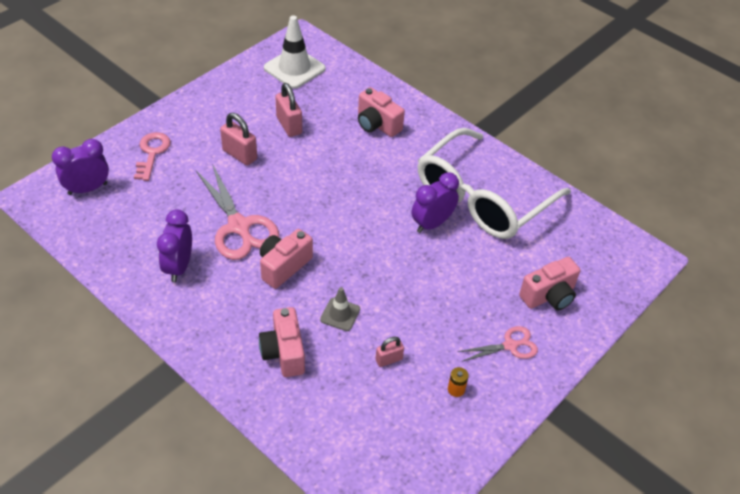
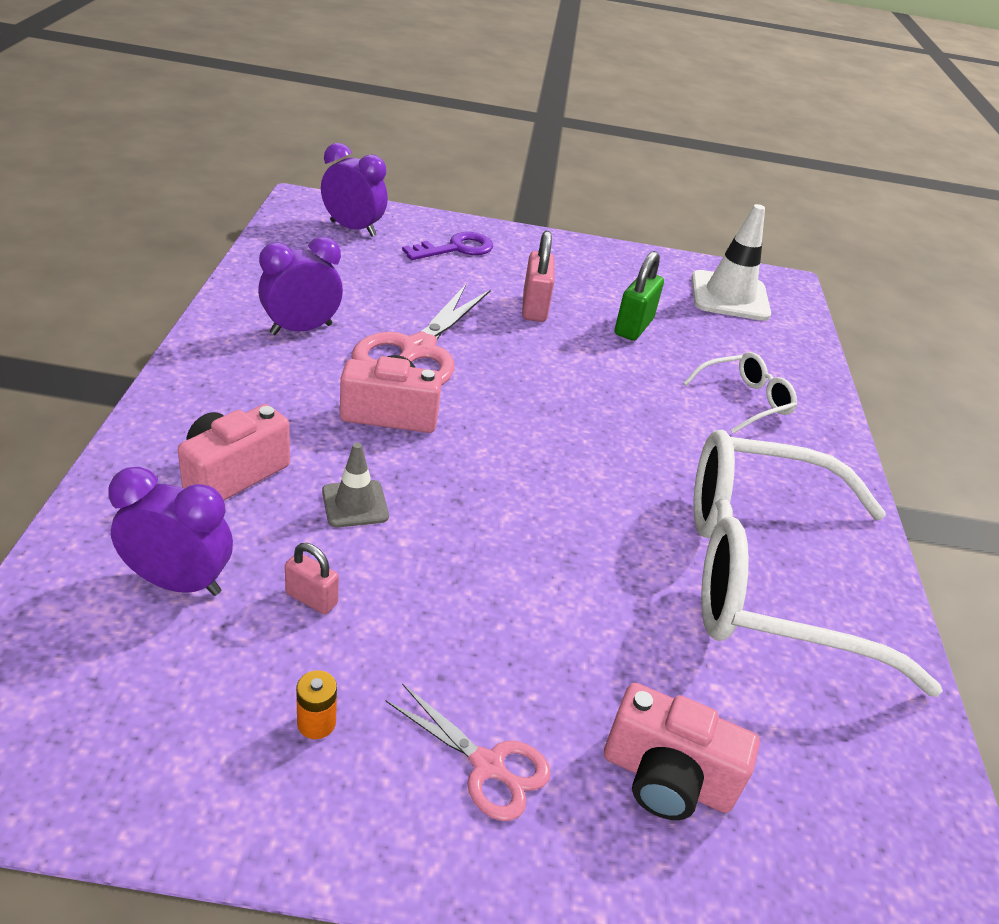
camera: 50 degrees right, 10 degrees down
pink key [134,132,171,181] -> purple key [402,232,493,260]
pink padlock [275,83,302,137] -> green padlock [615,251,664,341]
pink camera [358,87,405,137] -> white glasses [683,352,797,434]
purple clock [412,172,459,233] -> purple clock moved to [109,467,233,596]

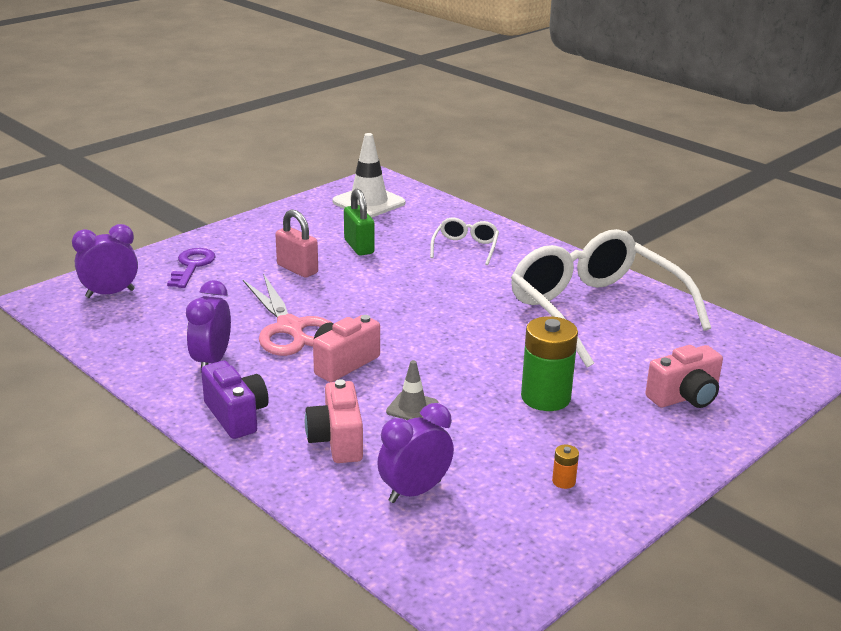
camera: 45 degrees left, 10 degrees down
pink padlock [285,543,339,615] -> none
pink scissors [386,683,551,821] -> none
white glasses [693,430,943,697] -> white glasses turned 105 degrees clockwise [511,229,711,368]
none -> purple camera [201,361,269,439]
none -> green battery [521,316,578,411]

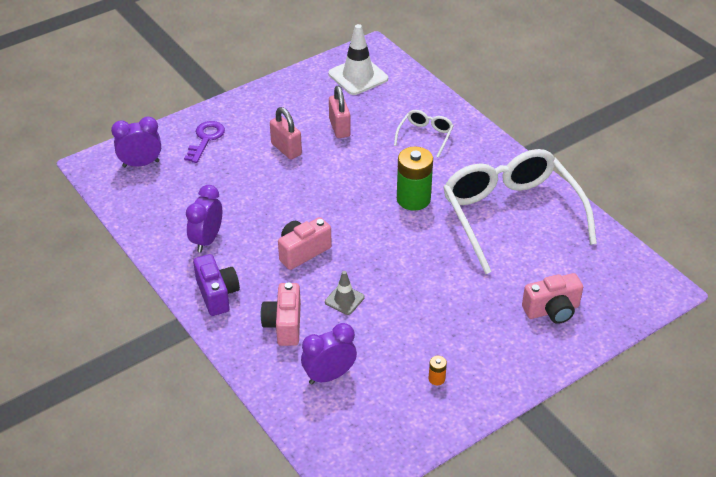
camera: 10 degrees right, 15 degrees up
pink scissors [243,274,334,356] -> none
green padlock [344,189,375,256] -> pink padlock [329,86,351,138]
green battery [521,316,578,411] -> green battery moved to [397,146,433,211]

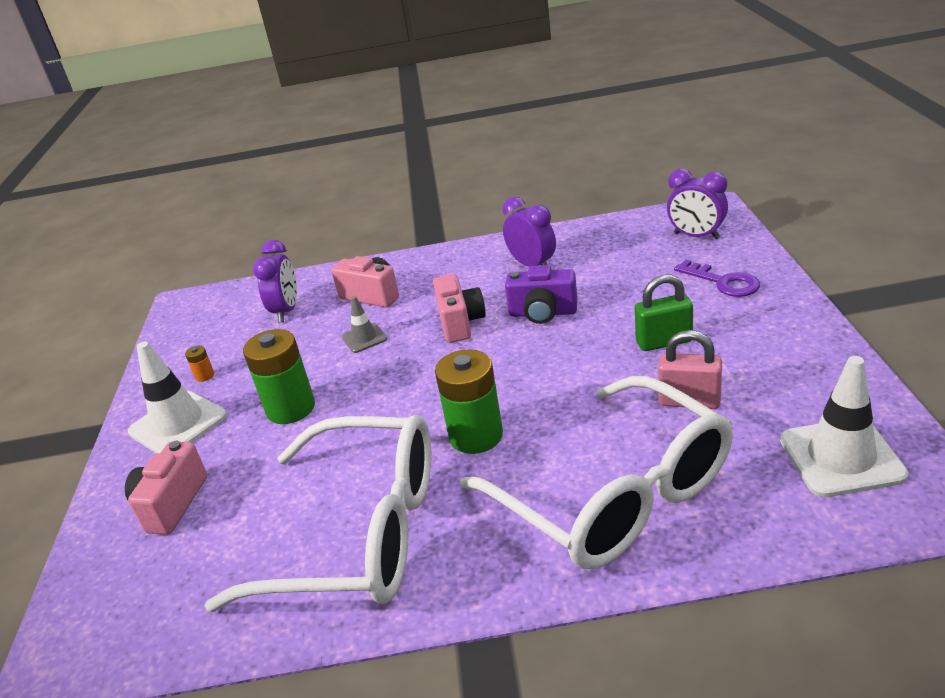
camera: 125 degrees right, 10 degrees down
purple clock [111,116,161,167] -> purple clock turned 105 degrees clockwise [667,169,728,239]
purple camera [193,254,240,316] -> purple camera moved to [505,265,578,324]
pink padlock [270,107,302,160] -> green padlock [635,274,693,351]
white glasses [394,110,454,158] -> white glasses [460,376,733,569], size x2.34
none -> white traffic cone [128,342,227,453]
none -> green battery [243,329,315,424]

